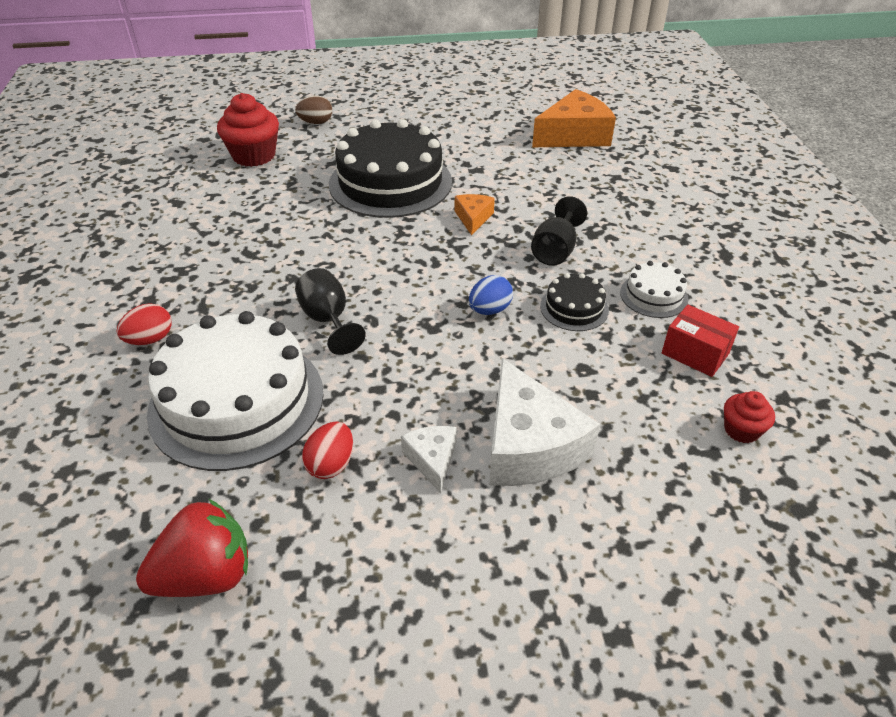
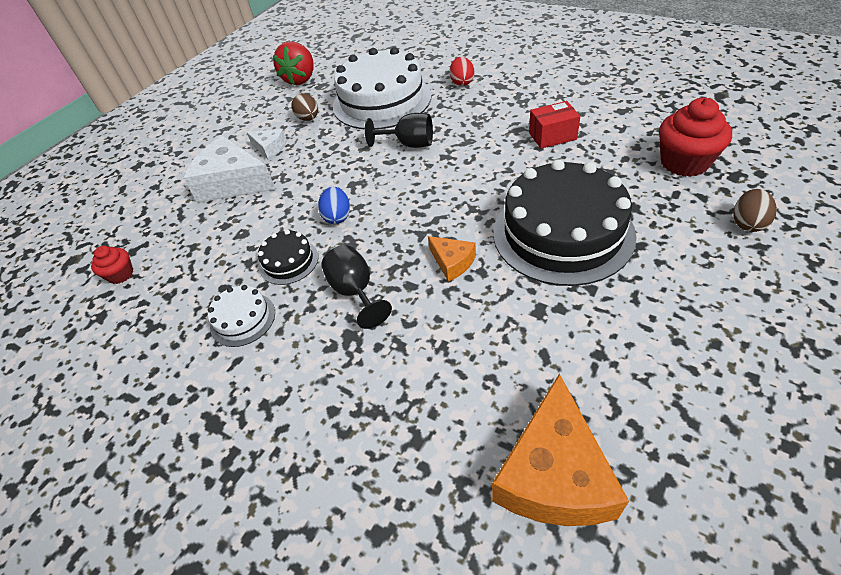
camera: 135 degrees right, 5 degrees up
red egg [302,421,353,479] -> brown egg [291,93,318,121]
red box [662,304,739,377] -> red box moved to [529,101,580,149]

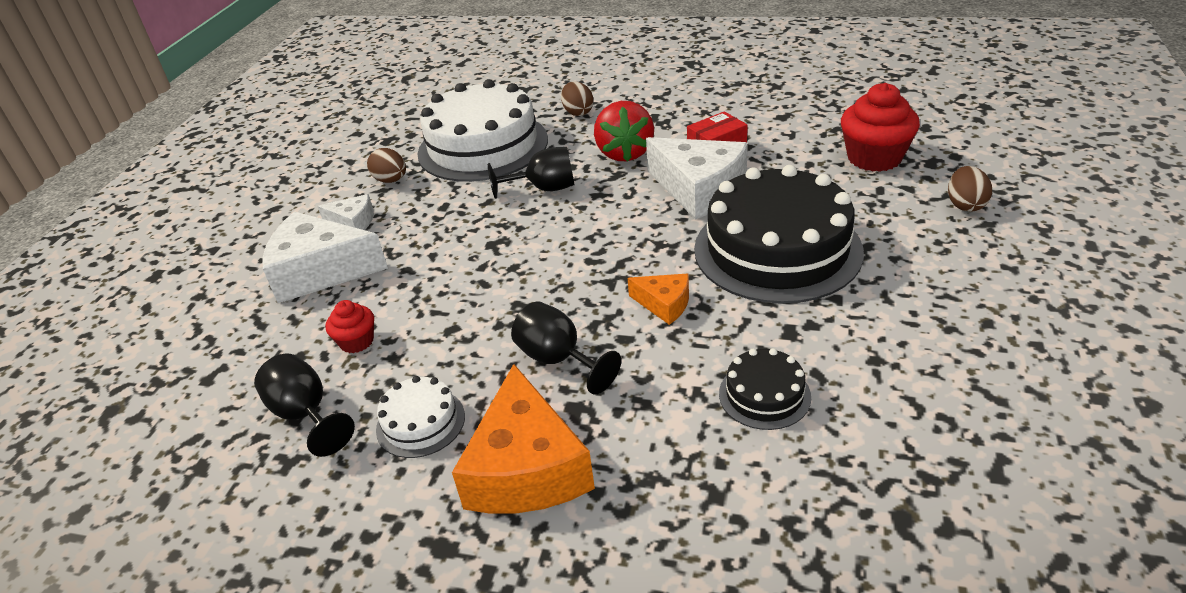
camera: 20 degrees left, 10 degrees down
red cupcake [91,246,133,284] -> red cupcake moved to [325,300,374,353]
black cake [258,230,318,285] -> black cake moved to [719,348,811,430]
red strawberry [273,41,314,85] -> red strawberry moved to [594,101,654,162]
blue egg [318,187,350,224] -> none
red egg [450,57,474,86] -> brown egg [561,81,594,116]
orange cheese [492,374,629,526] -> orange cheese moved to [452,364,595,514]
none -> black goblet [254,354,355,457]
none -> white cheese [646,137,748,220]

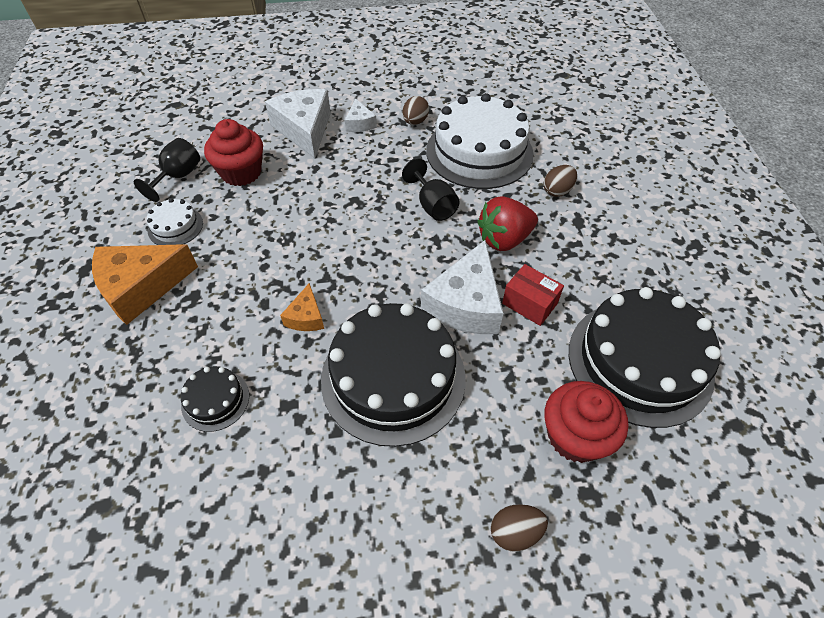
camera: 65 degrees right, 15 degrees up
red cupcake [325,300,374,353] -> red cupcake [204,119,263,186], size x1.87
black goblet [511,301,621,394] -> none
none -> black cake [569,287,721,428]

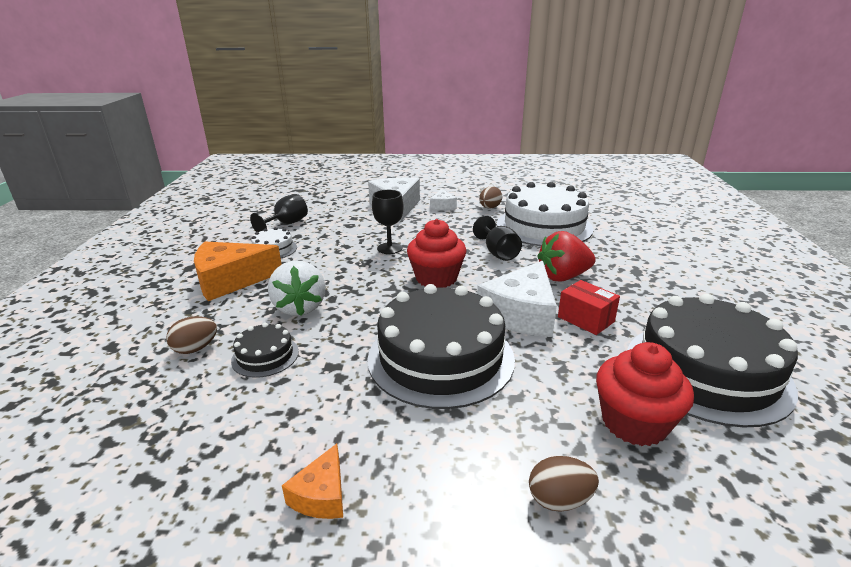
camera: 10 degrees right, 25 degrees down
red cupcake [204,119,263,186] -> red cupcake moved to [407,219,467,288]
orange cheese [280,283,324,331] -> orange cheese moved to [282,444,343,519]
brown egg [544,165,577,197] -> brown egg moved to [166,316,217,354]
none -> white strawberry [268,261,325,316]
none -> black goblet [372,190,404,254]

